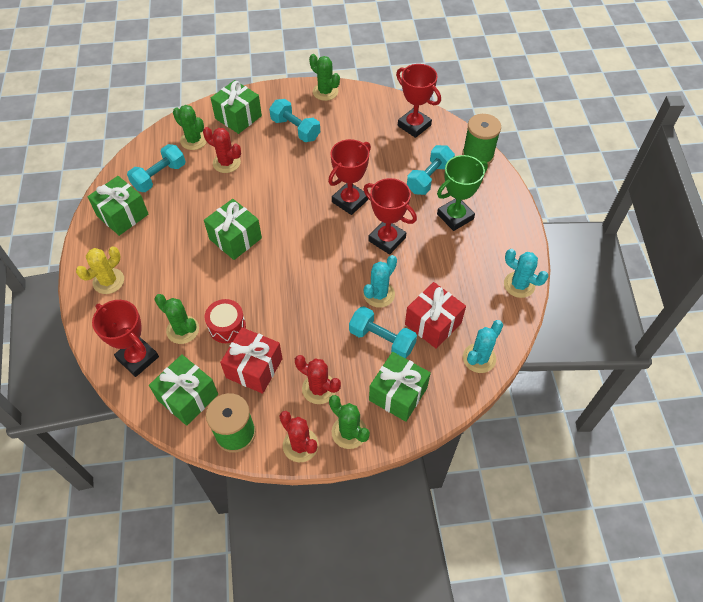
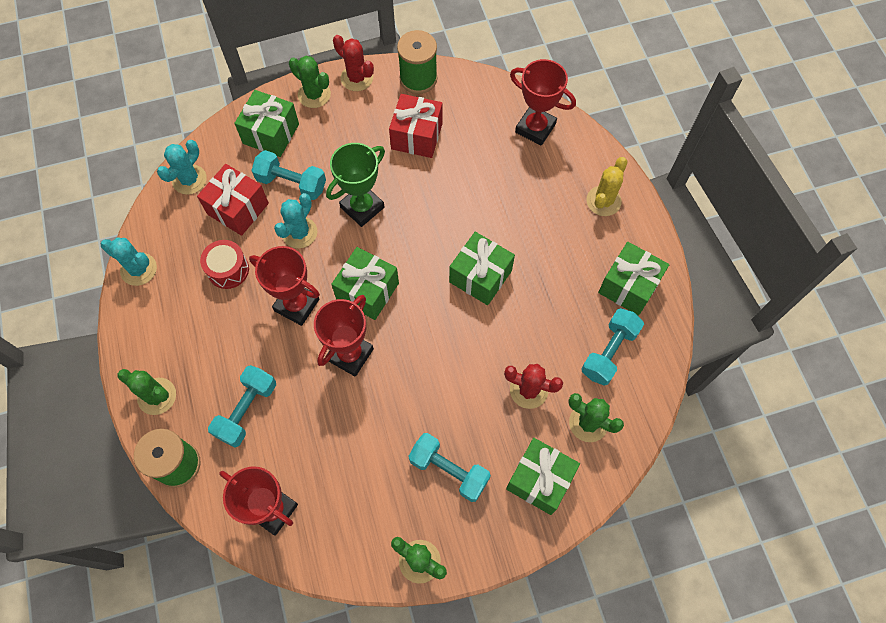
camera: 170 degrees right, 10 degrees up
green gift [149,354,218,426] -> green gift moved to [331,247,399,320]
green cactus [154,294,199,344] -> green cactus moved to [117,369,176,415]
red drum [205,299,246,343] -> red drum moved to [200,240,249,289]
red cactus [295,355,341,404] -> none
green trophy [437,155,488,231] -> green trophy moved to [326,143,385,227]

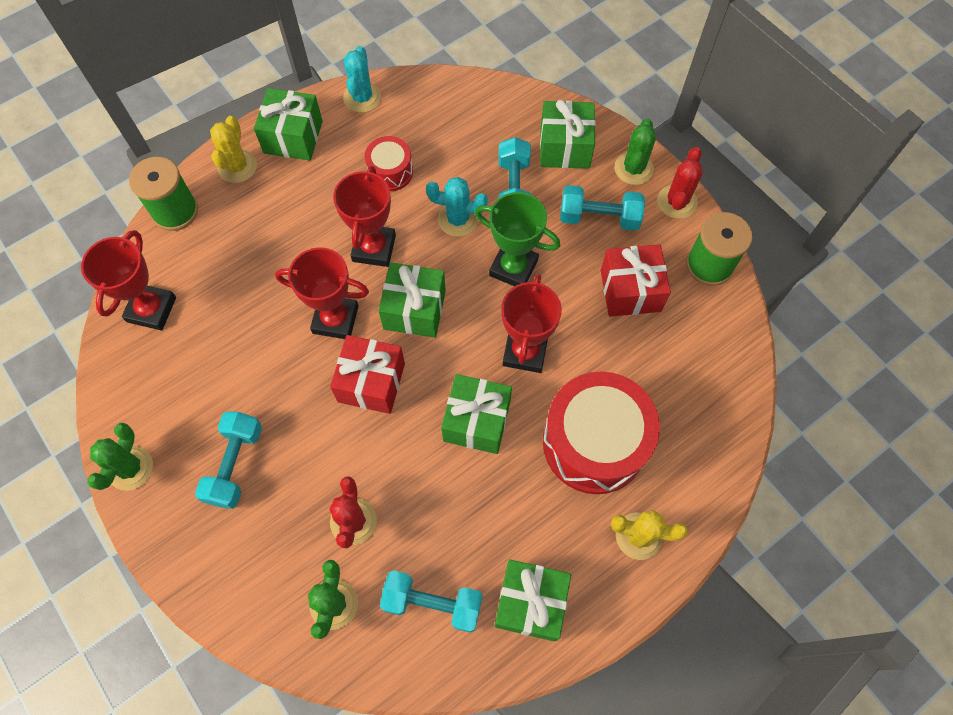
camera: 70 degrees right, 0 degrees up
green cactus [117,369,176,415] -> yellow cactus [210,116,257,183]
turquoise cactus [157,140,207,195] -> none
red gift [197,164,269,236] -> red gift moved to [330,335,405,414]
turquoise dumbbell [208,365,276,447] -> turquoise dumbbell moved to [560,185,645,231]
green gift [506,438,580,515] -> green gift moved to [254,88,323,161]
red trophy [510,59,576,146] -> red trophy moved to [501,274,562,373]
none -> red drum [543,371,660,494]

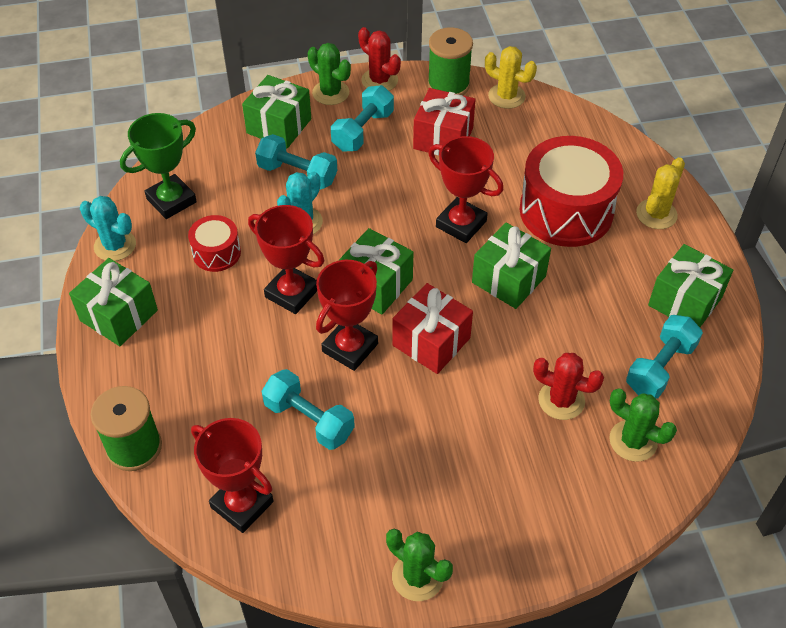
camera: 65 degrees left, 15 degrees down
turquoise dumbbell [195,412,262,509] -> turquoise dumbbell moved to [262,369,355,450]
yellow cactus [210,116,257,183] -> yellow cactus moved to [485,46,537,109]
green trophy [475,192,560,286] -> green trophy moved to [120,113,197,219]

